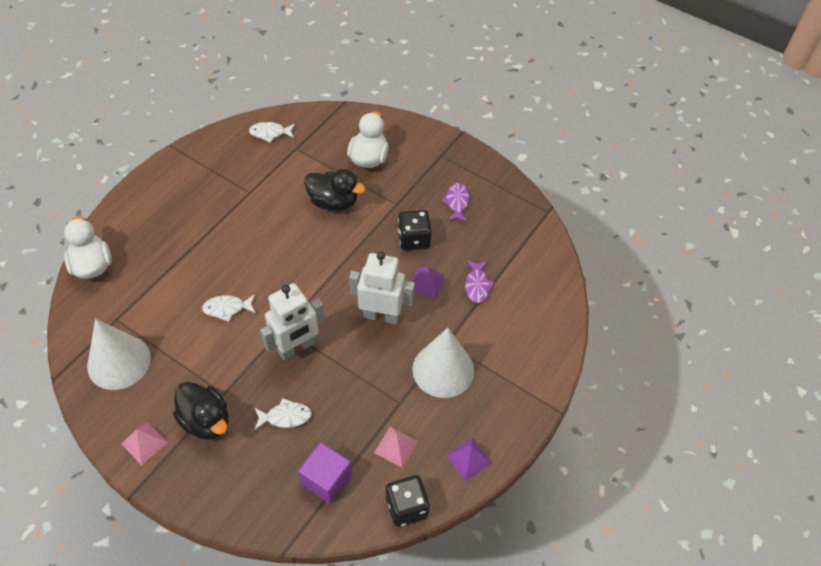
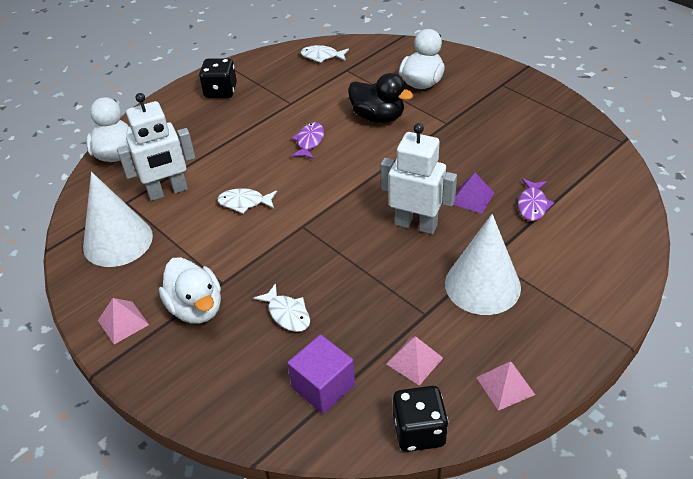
camera: 15 degrees right, 10 degrees down
black duck [173,382,229,440] -> white duck [159,257,221,324]
white fish [255,398,312,430] -> white fish turned 45 degrees clockwise [253,283,310,332]
white robot [260,283,325,361] -> white robot moved to [117,93,195,201]
black dice [398,210,432,250] -> black dice moved to [199,58,237,98]
purple fish [441,183,470,222] -> purple fish moved to [291,122,324,159]
purple pyramid [446,438,492,481] -> pink pyramid [476,361,535,411]

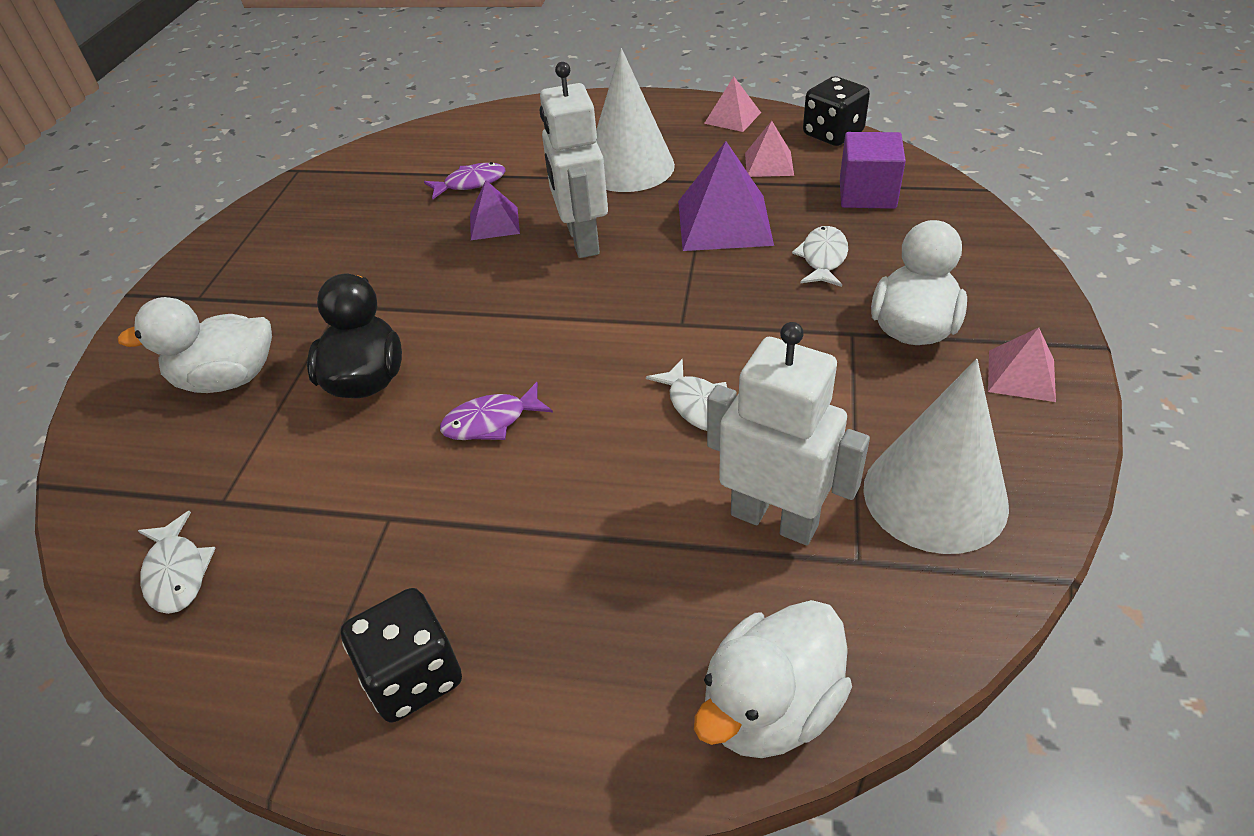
camera: 125 degrees left, 0 degrees up
none -> purple pyramid [678,141,774,251]

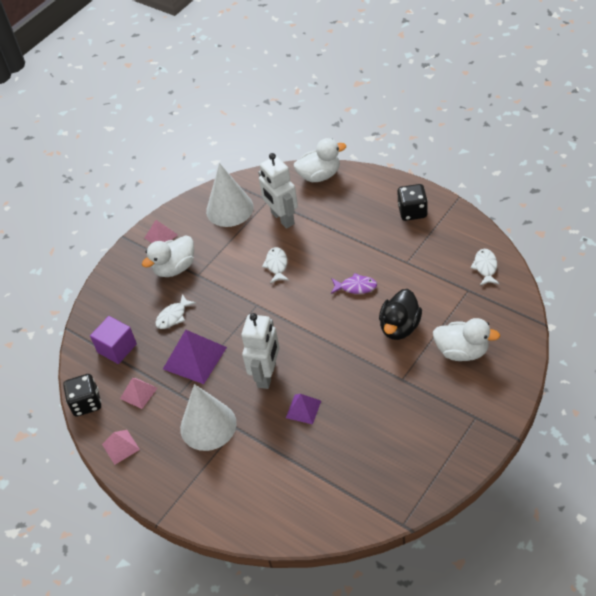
camera: 150 degrees left, 5 degrees up
purple fish [424,162,505,199] -> none

